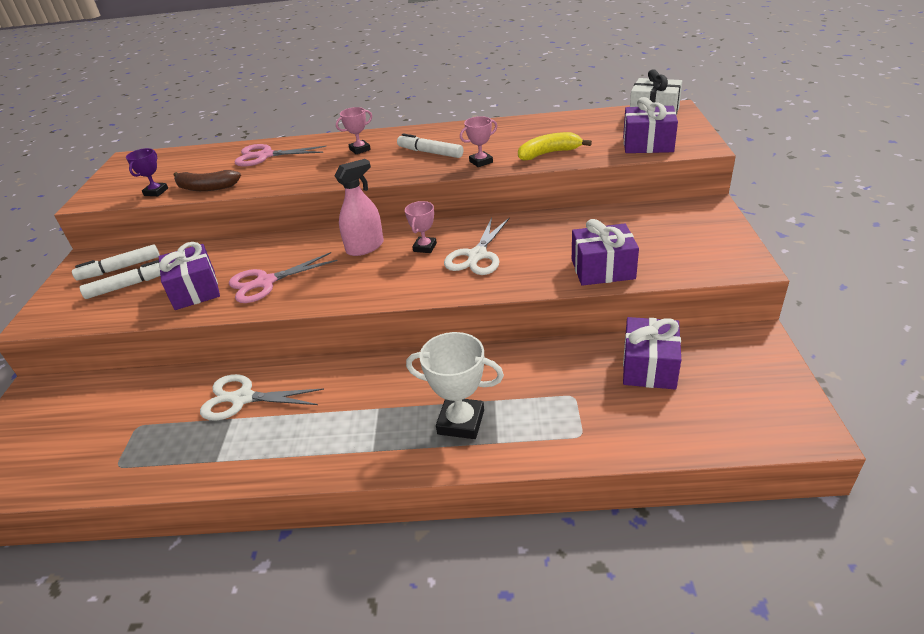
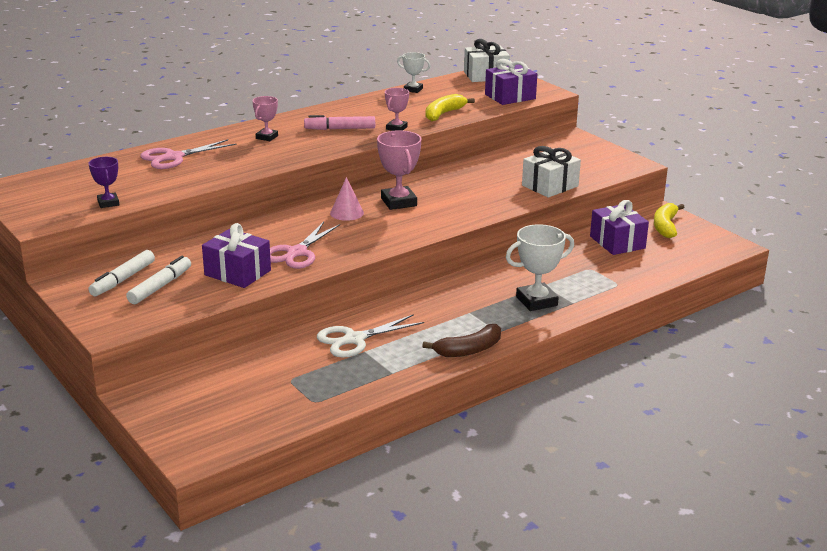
camera: 40 degrees left, 10 degrees down
brown banana [173,170,241,191] -> brown banana moved to [422,324,501,357]
pink spray bottle [334,159,384,256] -> pink cone [330,177,364,221]
white marker [397,134,463,158] -> pink marker [304,115,375,130]
pink trophy [405,201,437,253] -> pink trophy [377,130,421,210], size x1.68
white scissors [444,217,510,275] -> none
purple gift [572,219,639,286] -> white gift [522,146,581,197]
none -> white trophy [397,52,430,93]
none -> yellow banana [654,203,684,238]

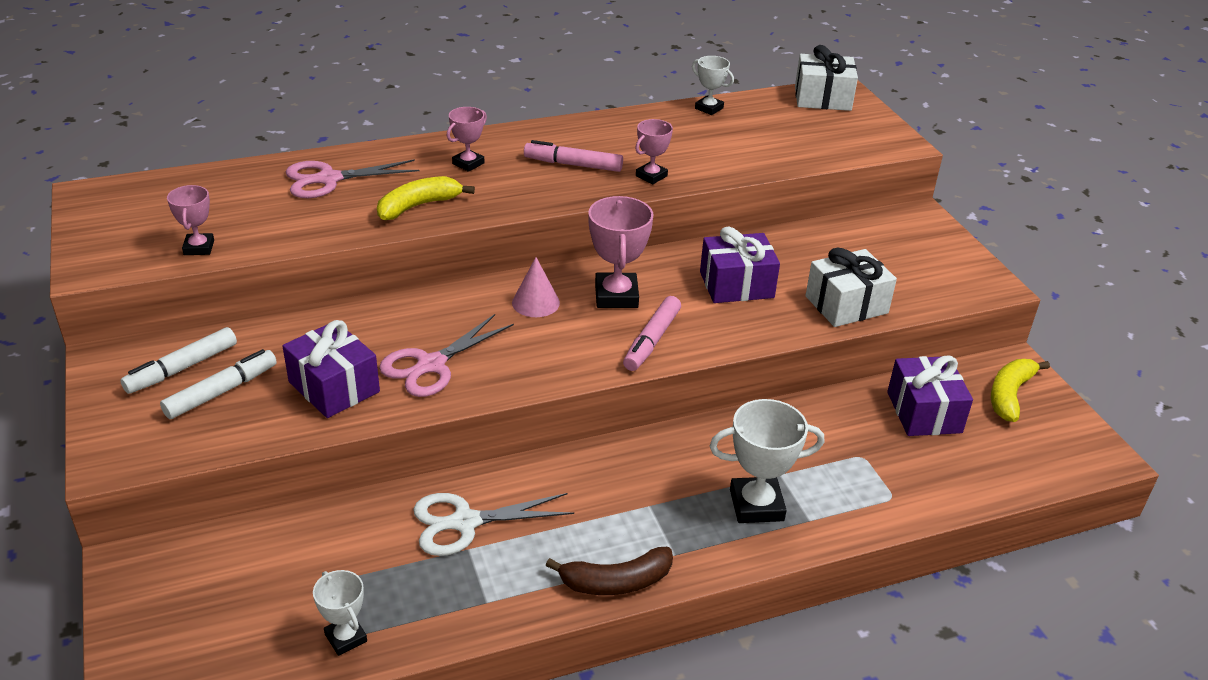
camera: 15 degrees right, 10 degrees up
purple trophy [89,157,119,208] -> pink trophy [167,185,214,255]
yellow banana [426,94,475,121] -> yellow banana moved to [377,176,475,220]
purple gift [485,59,537,105] -> purple gift moved to [700,226,780,303]
none -> white trophy [313,570,367,656]
none -> pink marker [623,296,681,371]

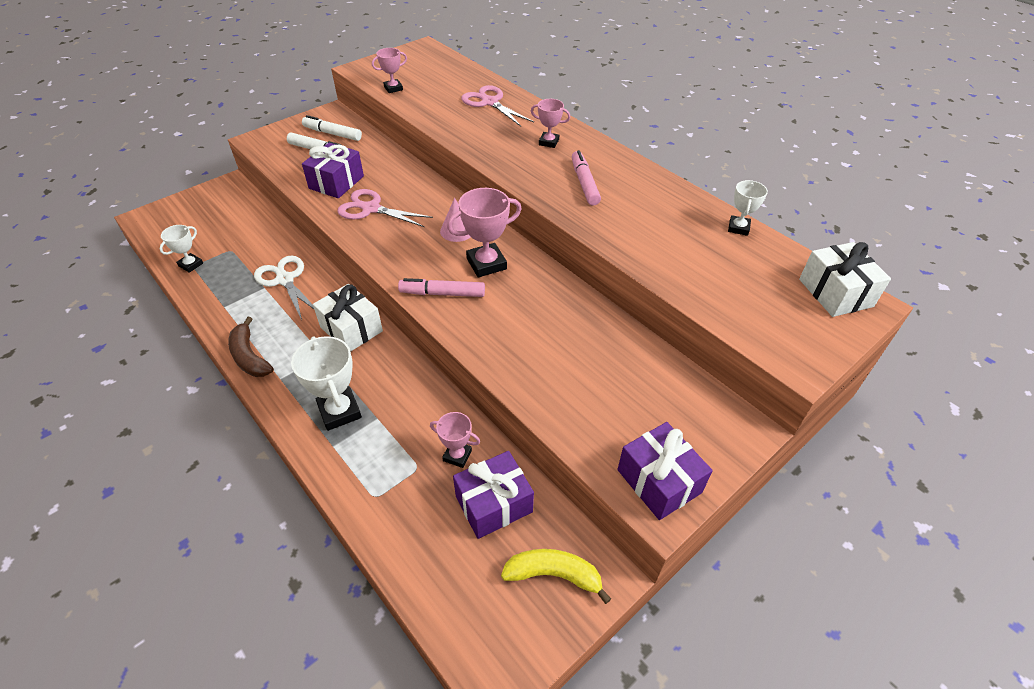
camera: 70 degrees right, 10 degrees up
yellow banana [377,176,475,220] -> none
pink trophy [635,119,673,184] -> pink trophy moved to [430,412,480,468]
purple gift [700,226,780,303] -> purple gift moved to [617,422,713,520]
white gift [805,248,897,327] -> white gift moved to [313,284,383,352]

